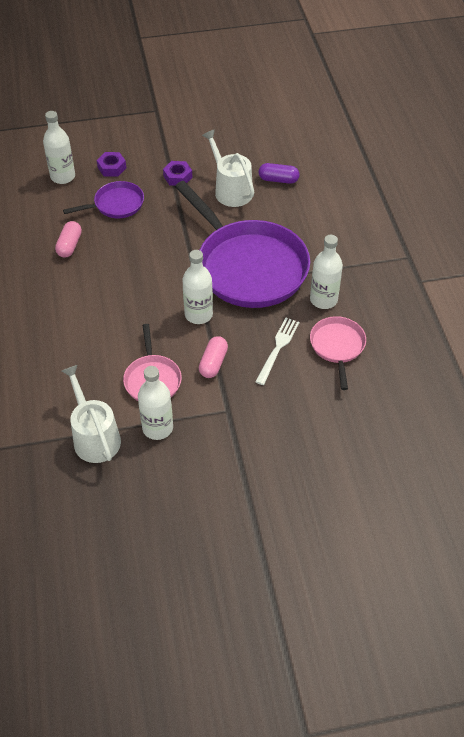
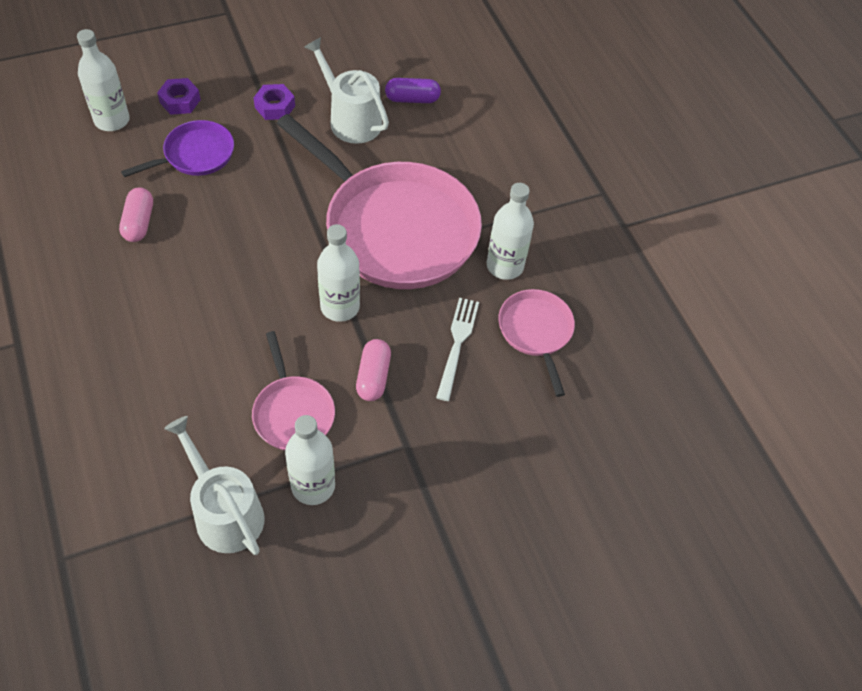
camera: 15 degrees left, 5 degrees up
purple pan [175,181,310,308] -> pink pan [276,114,482,289]

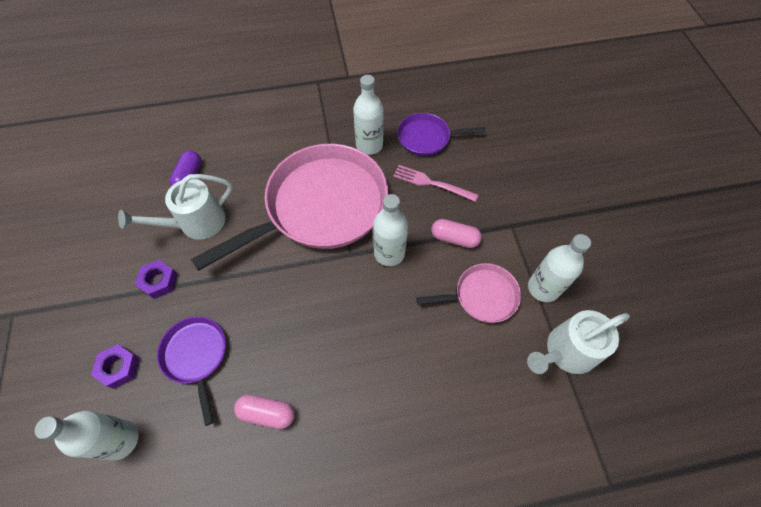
camera: 75 degrees left, 5 degrees up
white fork [436,298,479,401] -> pink fork [393,165,479,202]
pink pan [498,289,575,397] -> purple pan [397,113,486,156]

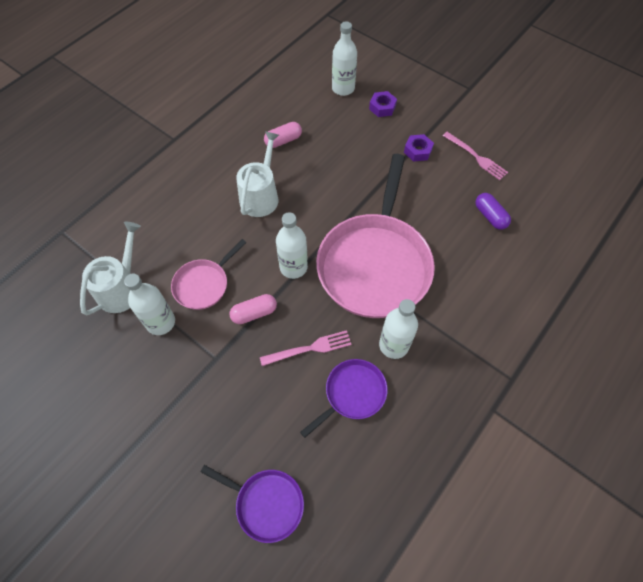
camera: 140 degrees right, 0 degrees up
white watering can [118,174,232,240] -> white watering can moved to [236,131,279,217]
purple pan [157,317,226,426] -> purple pan moved to [201,465,304,543]
none -> pink fork [443,132,508,180]

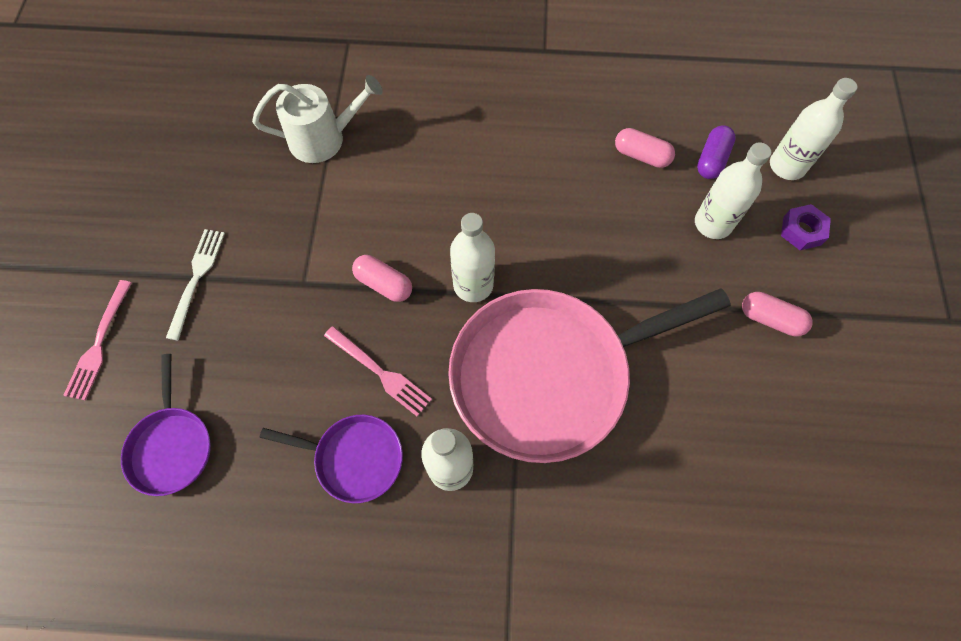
camera: 55 degrees right, 5 degrees up
white bottle [124,274,175,335] -> white bottle moved to [695,142,771,239]
pink pan [171,239,247,310] -> none
white watering can [236,131,279,217] -> none
purple nut [404,134,434,162] -> pink capsule [742,292,813,337]
pink fork [443,132,508,180] -> pink fork moved to [63,280,132,401]
purple capsule [475,193,511,230] -> purple capsule moved to [697,126,736,179]
none -> white fork [166,229,225,340]

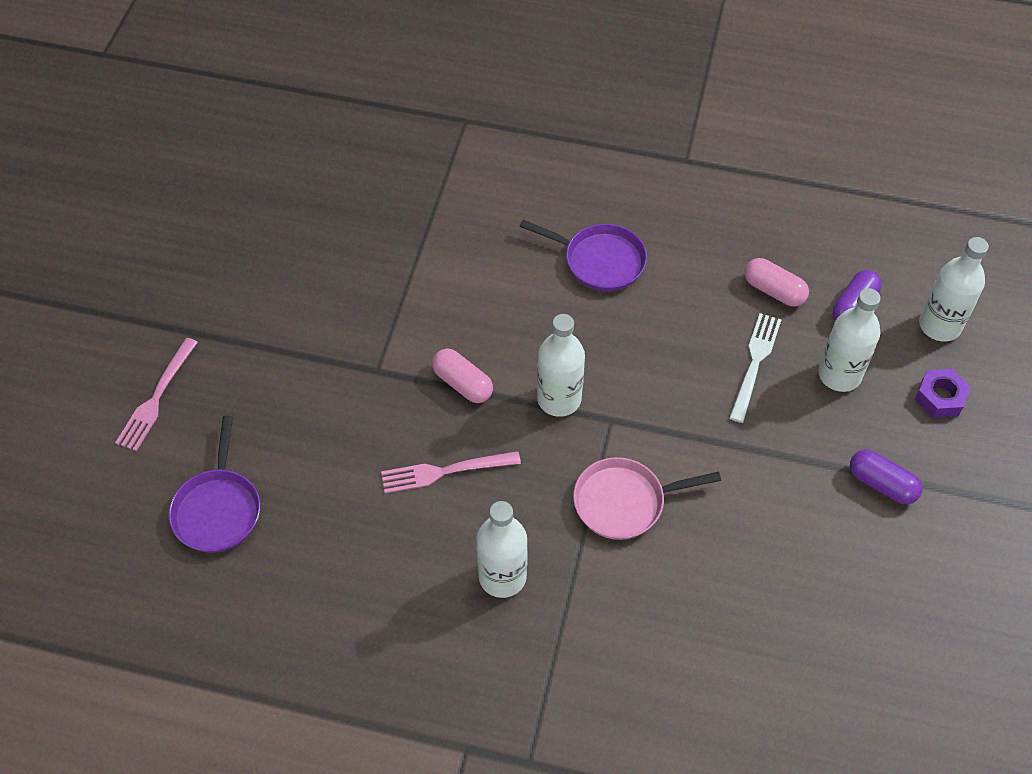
camera: 10 degrees right, 10 degrees down
white fork [166,229,225,340] -> white fork moved to [729,313,781,423]
white watering can [252,75,383,163] -> none
purple pan [260,415,403,503] -> purple pan moved to [519,220,647,291]
pink fork [324,326,432,417] -> pink fork turned 120 degrees clockwise [381,451,521,494]
pink pan [448,288,731,463] -> pink pan [573,457,721,540], size x0.47
pink capsule [742,292,813,337] -> purple capsule [850,449,922,504]

